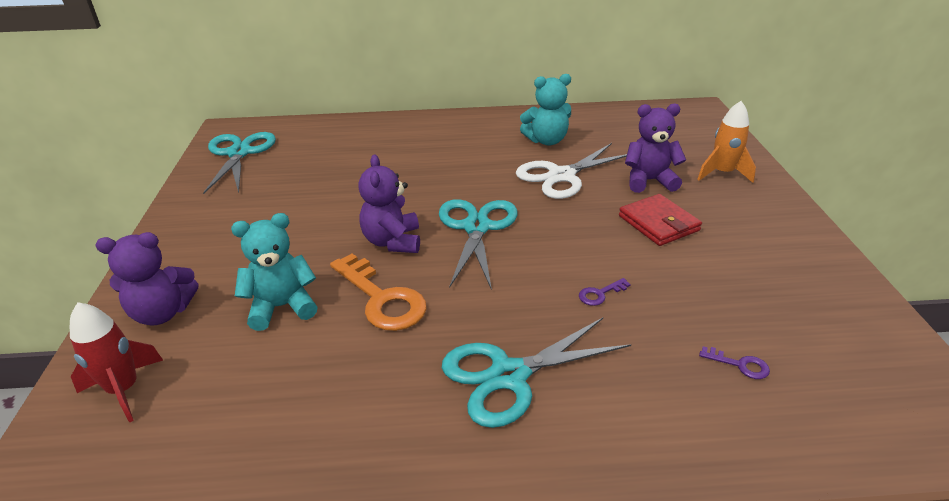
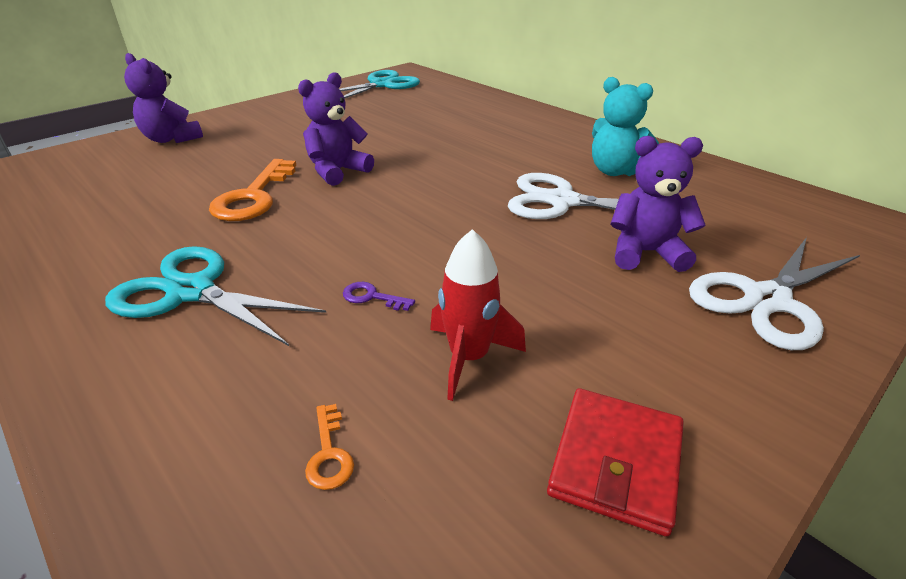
camera: 50 degrees right, 0 degrees up
red rocket [70,302,163,423] -> red rocket moved to [430,229,526,401]
turquoise teddy bear [231,213,318,331] -> none
turquoise scissors [439,199,518,290] -> none
red wallet [619,194,702,246] -> red wallet moved to [547,388,684,537]
purple teddy bear [625,103,686,193] -> purple teddy bear turned 45 degrees counterclockwise [610,136,706,272]
orange rocket [697,101,756,183] -> white scissors [689,237,860,350]
purple key [699,346,770,379] -> orange key [305,404,354,490]

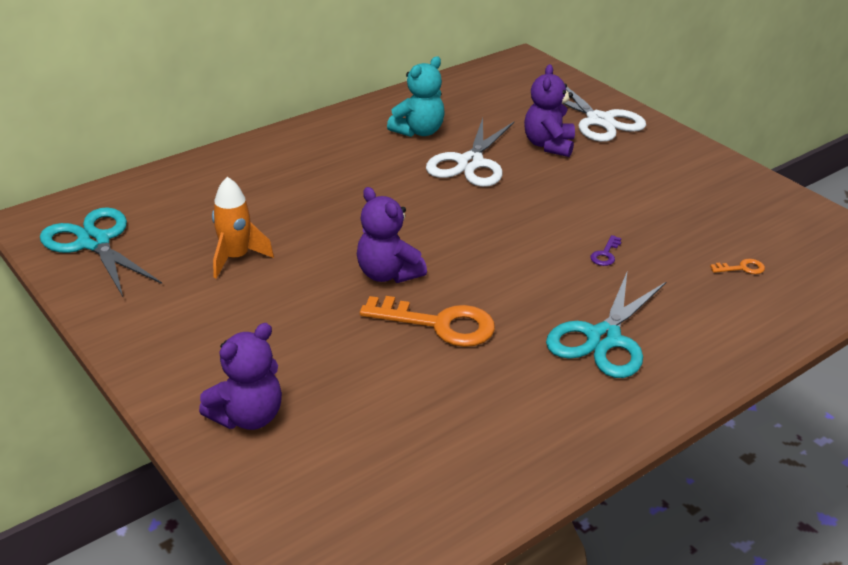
camera: 85 degrees left, 0 degrees up
red rocket [430,229,526,401] -> none
red wallet [547,388,684,537] -> none
none -> orange rocket [212,177,274,279]

